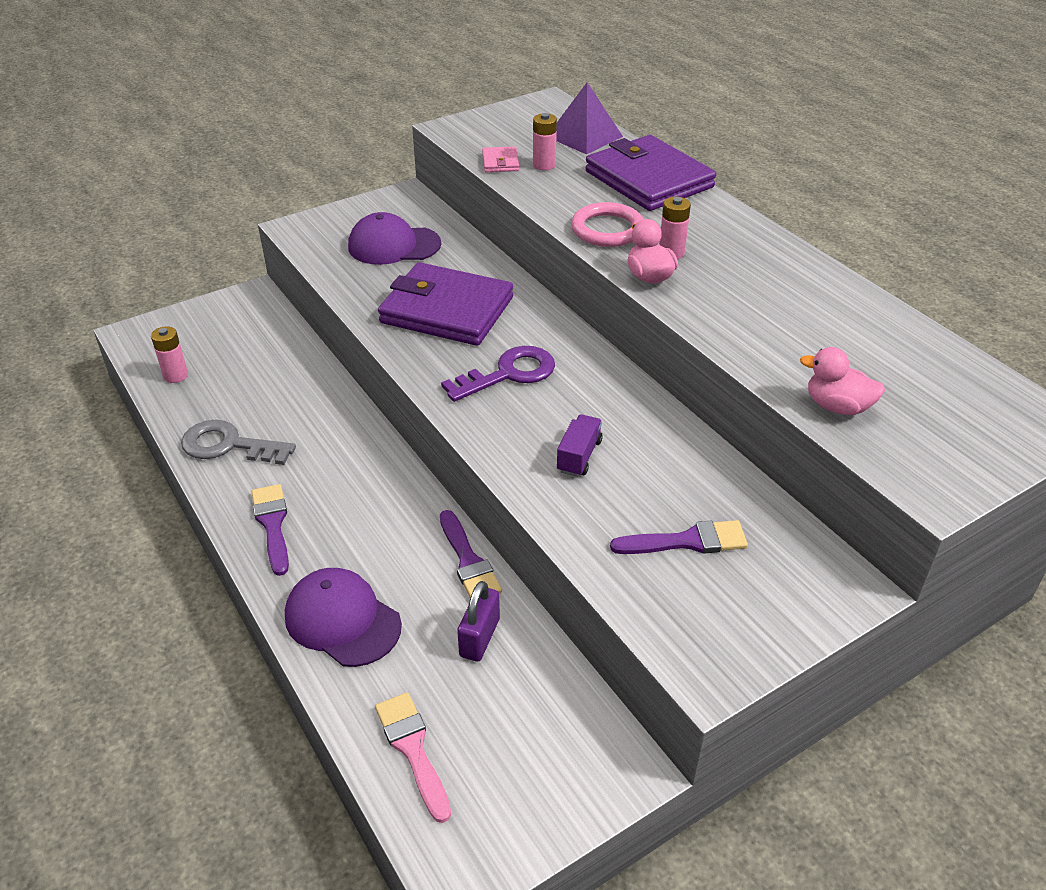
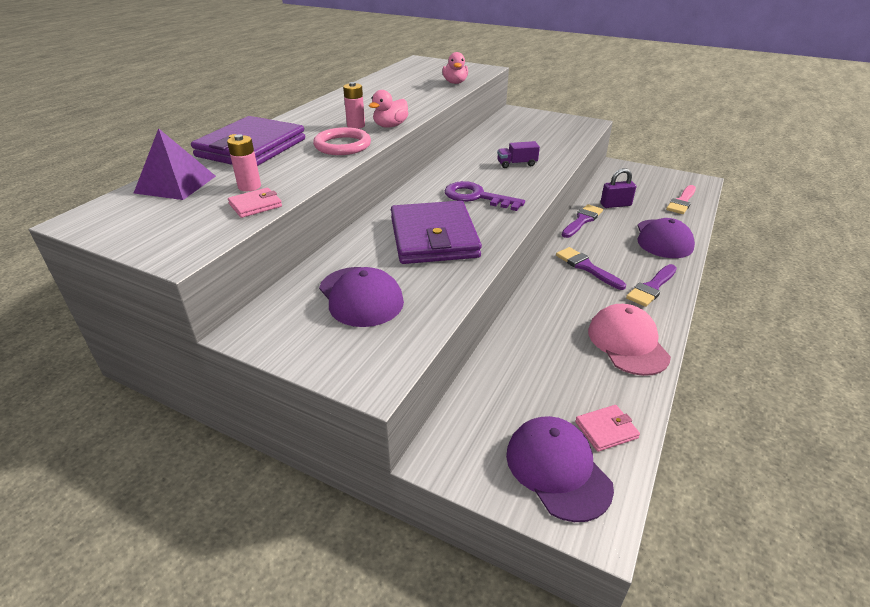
camera: 120 degrees left, 5 degrees down
pink battery [151,326,188,383] -> pink wallet [575,405,640,452]
grey key [181,420,296,465] -> pink cap [588,304,671,376]
purple brush [610,520,748,554] -> purple brush moved to [556,247,626,290]
none -> purple cap [506,416,614,522]

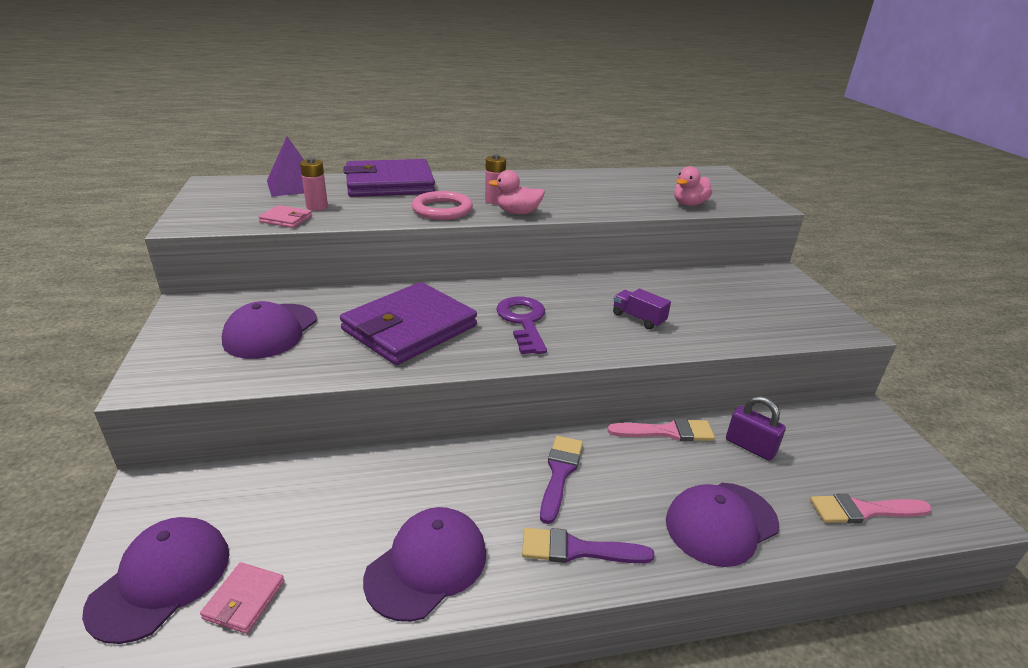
camera: 50 degrees right, 5 degrees down
purple brush [562,204,603,238] -> pink brush [607,418,715,442]
pink wallet [575,405,640,452] -> pink wallet turned 75 degrees clockwise [200,562,284,634]
pink cap [588,304,671,376] -> purple cap [363,507,486,622]

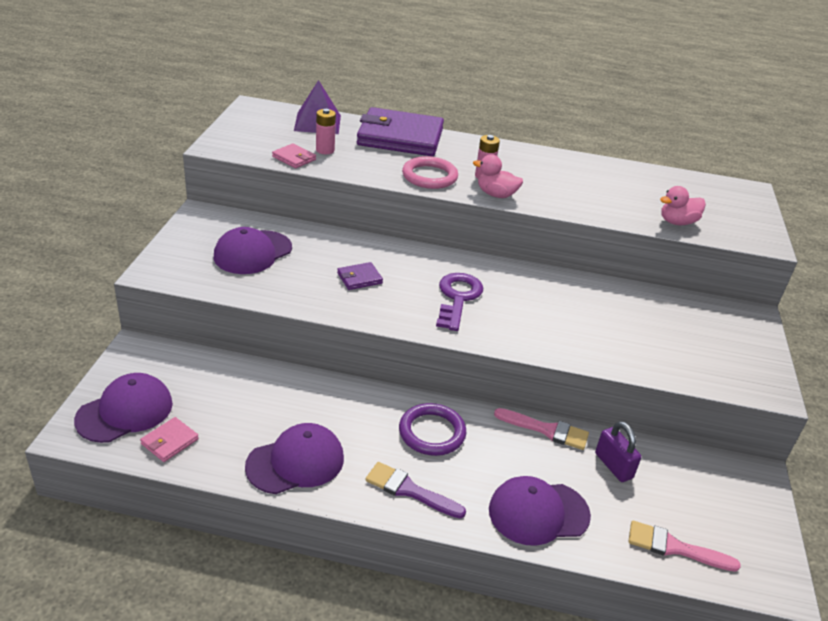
camera: 20 degrees right, 5 degrees up
purple wallet [340,282,477,365] -> purple wallet [337,262,383,290], size x0.41
purple brush [540,436,583,524] -> purple ring [399,403,466,456]
purple truck [613,289,671,329] -> none

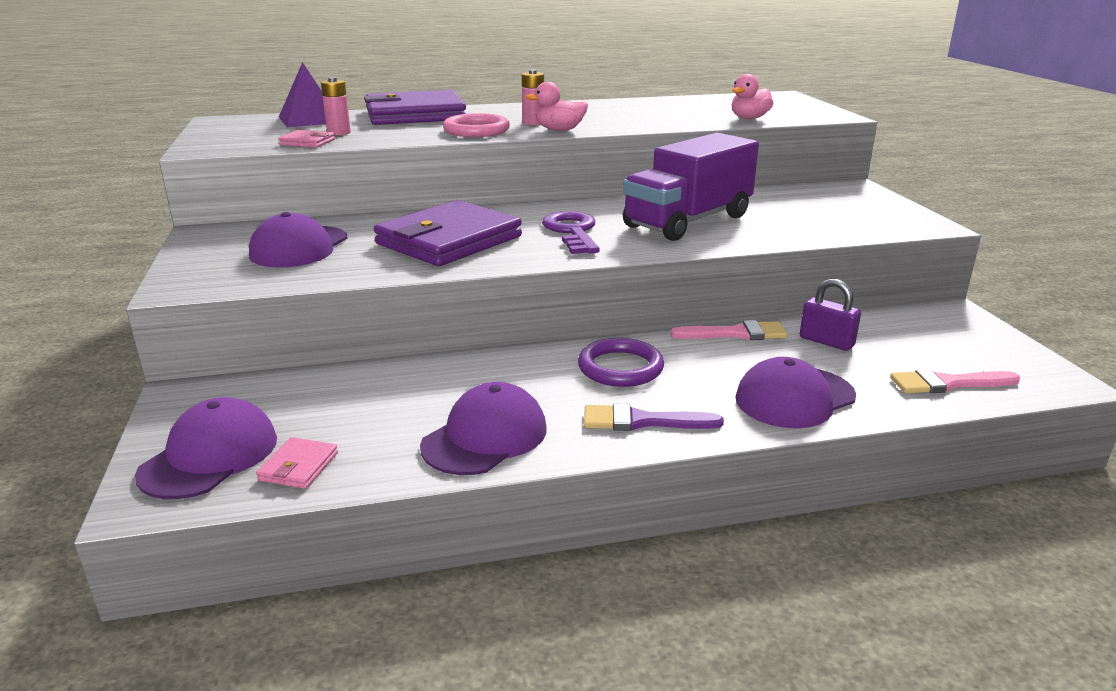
camera: 20 degrees left, 10 degrees down
purple wallet [337,262,383,290] -> purple wallet [374,200,522,266], size x2.43
none -> purple truck [623,133,759,241]

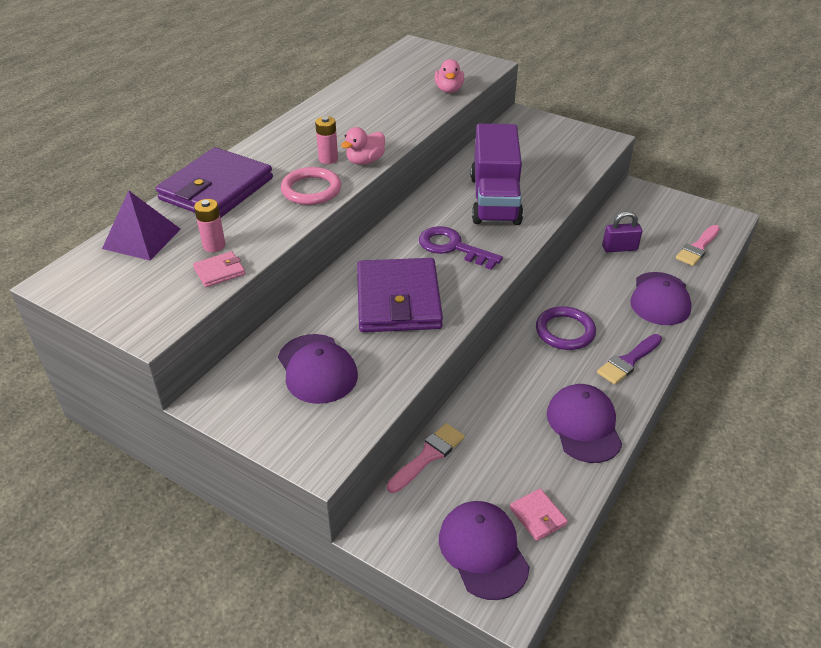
camera: 45 degrees left, 15 degrees up
pink brush [670,320,788,340] -> pink brush moved to [387,423,465,493]

